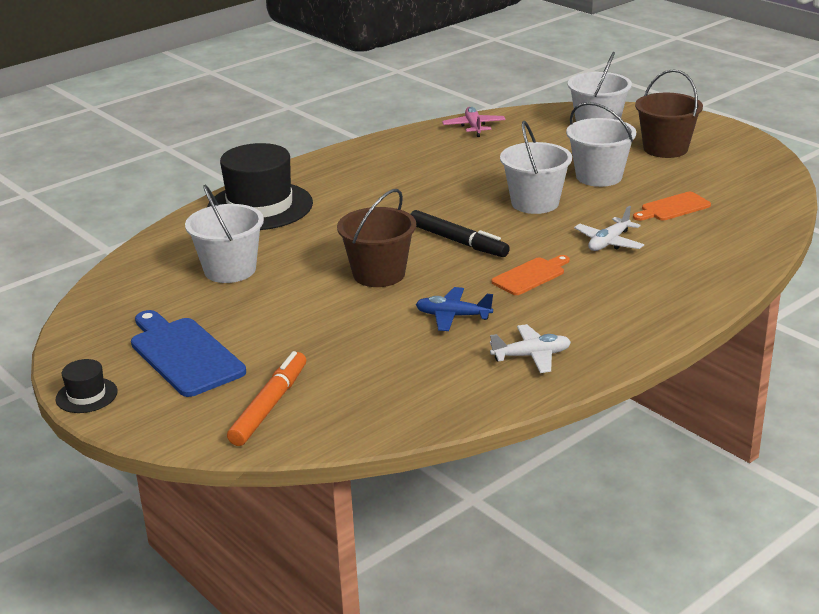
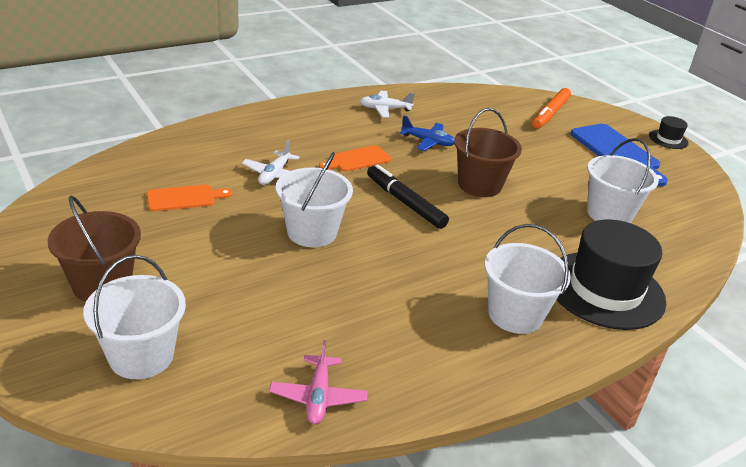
camera: 175 degrees left, 5 degrees up
white bucket [566,102,636,187] -> white bucket moved to [484,224,571,334]
white plane [574,206,644,251] -> white plane turned 150 degrees clockwise [242,140,300,185]

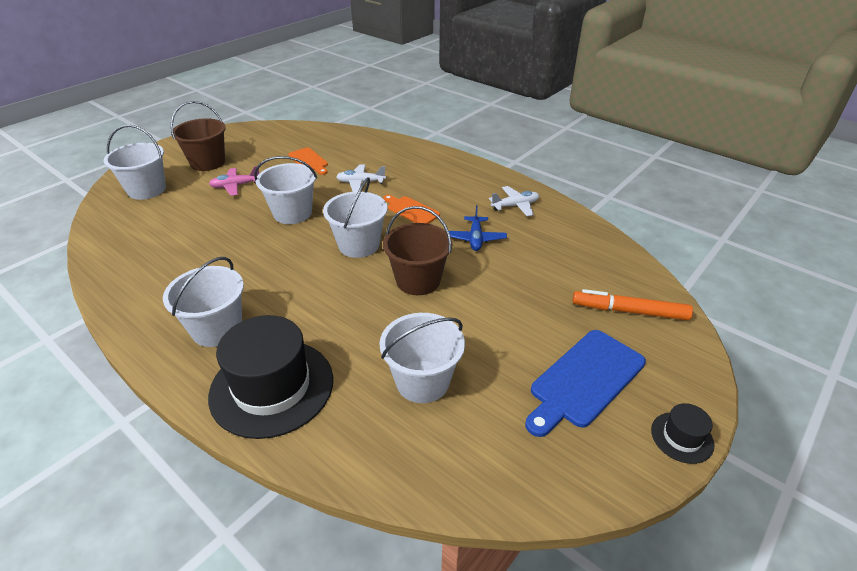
camera: 75 degrees right, 5 degrees up
pink plane [269,340,368,425] -> pink plane moved to [209,166,259,196]
white plane [360,91,415,118] -> white plane turned 90 degrees clockwise [489,186,539,216]
black marker [367,164,449,229] -> white bucket [323,177,387,258]

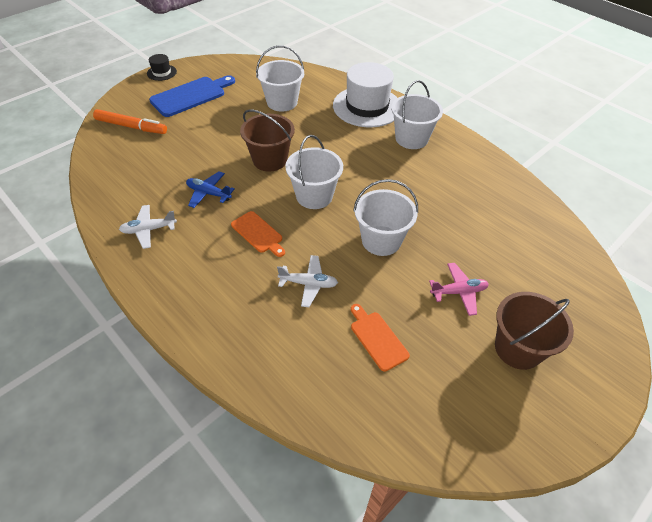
camera: 175 degrees left, 10 degrees up
white bucket [104,125,166,200] -> none
black hat [208,315,333,439] -> white hat [333,62,397,127]
blue plane [449,205,507,251] -> blue plane turned 75 degrees counterclockwise [186,171,235,208]

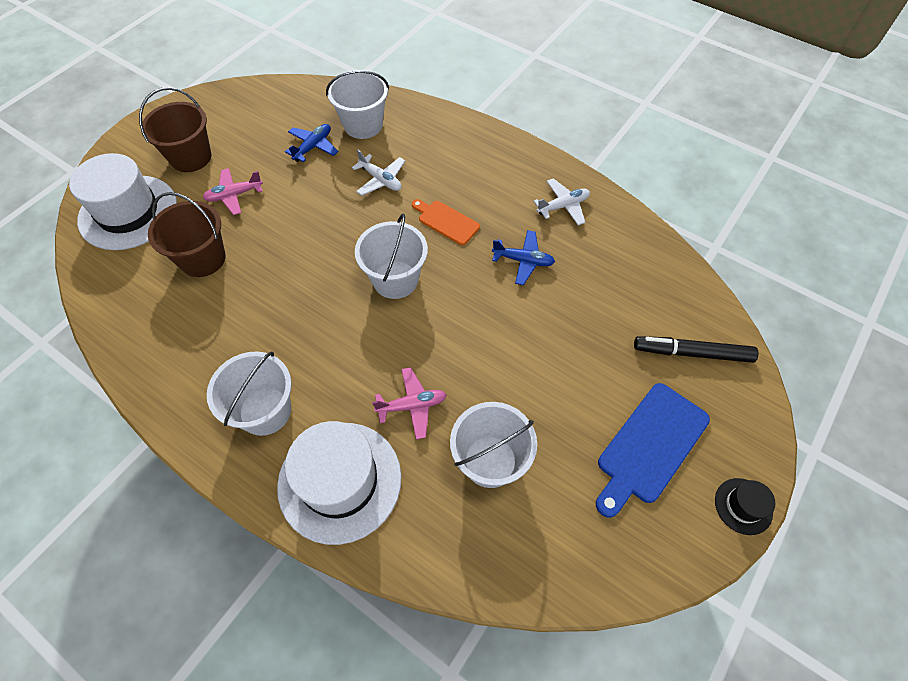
camera: 170 degrees right, 10 degrees up
orange marker [93,109,167,134] -> black marker [634,336,758,363]
brown bucket [240,109,295,172] -> brown bucket moved to [148,192,226,277]
white plane [277,255,338,307] -> white plane turned 135 degrees counterclockwise [352,149,405,196]
orange cutting board [351,304,410,372] -> blue plane [285,124,338,162]
white bucket [353,179,418,256] -> white bucket moved to [326,70,389,139]
none -> white hat [69,153,177,250]
none -> pink plane [372,367,446,440]

